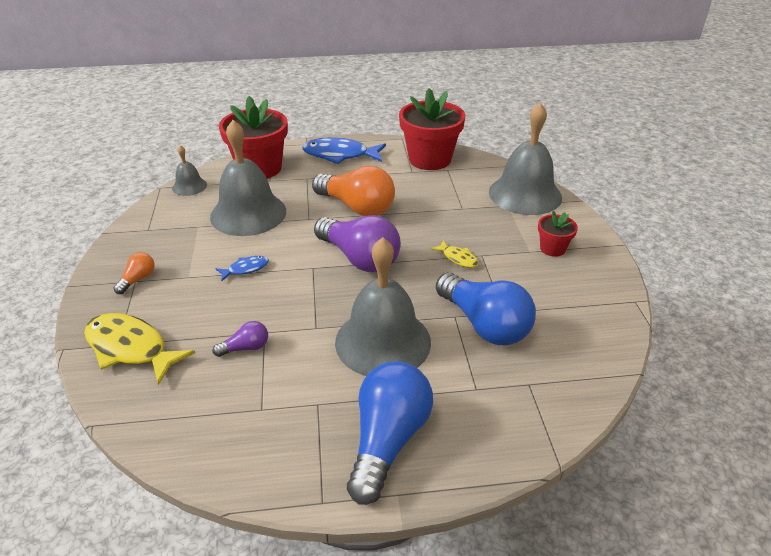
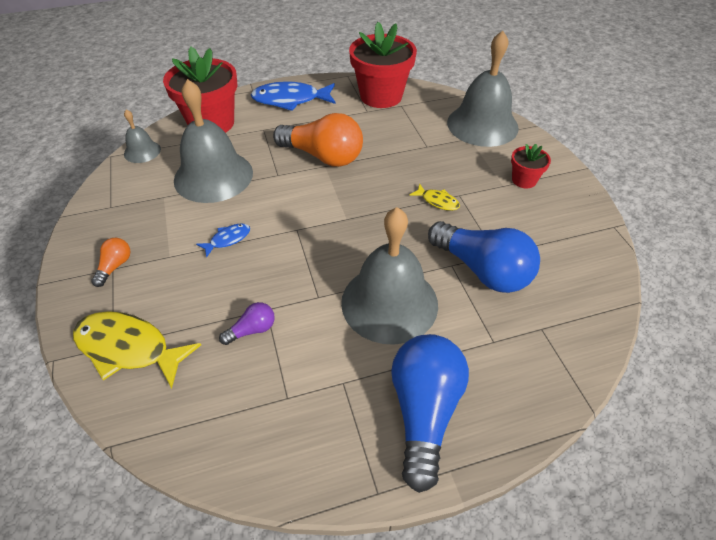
camera: 10 degrees left, 10 degrees up
purple light bulb [314,215,401,272] -> none

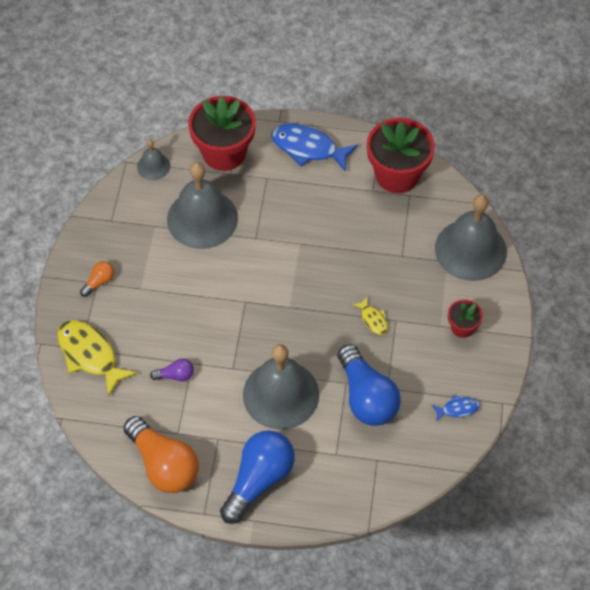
camera: 25 degrees right, 10 degrees up
blue fish [196,223,250,258] -> blue fish moved to [432,395,480,422]
orange light bulb [273,113,363,167] -> orange light bulb moved to [123,416,199,493]

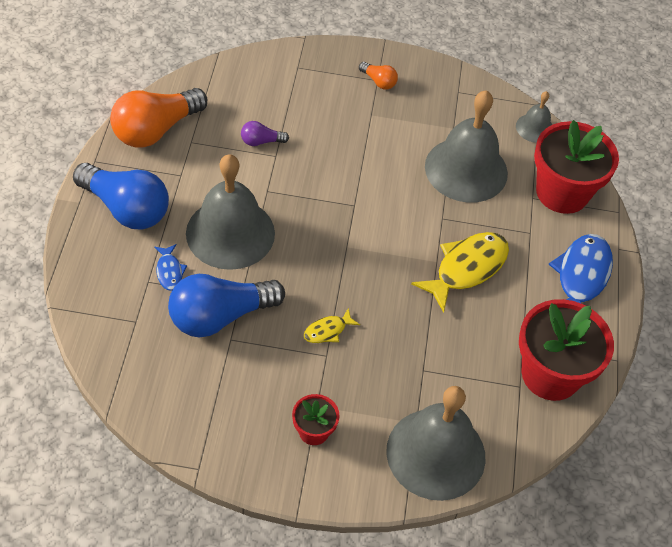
camera: 85 degrees right, 5 degrees down
yellow fish [57,320,137,397] -> yellow fish moved to [411,232,509,313]
purple light bulb [150,358,194,381] -> purple light bulb turned 90 degrees clockwise [241,121,289,146]
blue fish [432,395,480,422] -> blue fish moved to [154,244,187,291]

